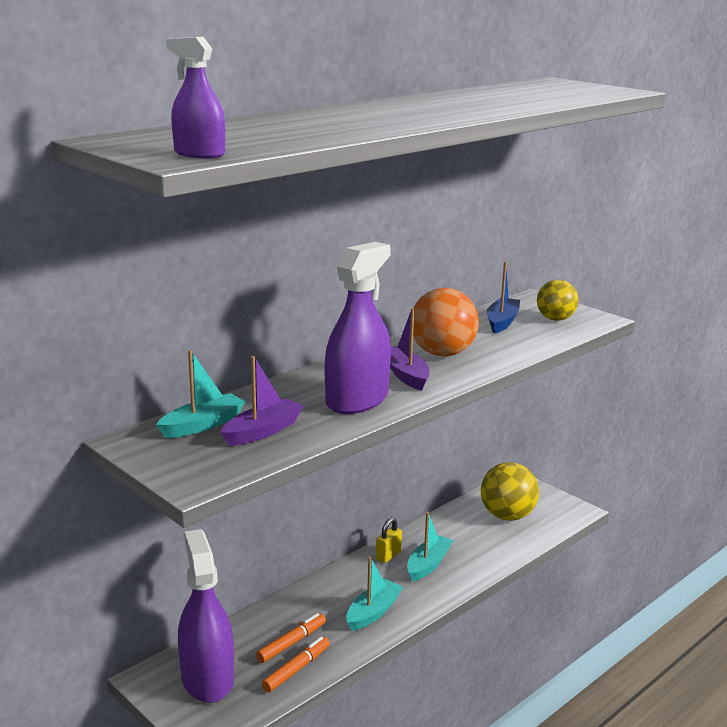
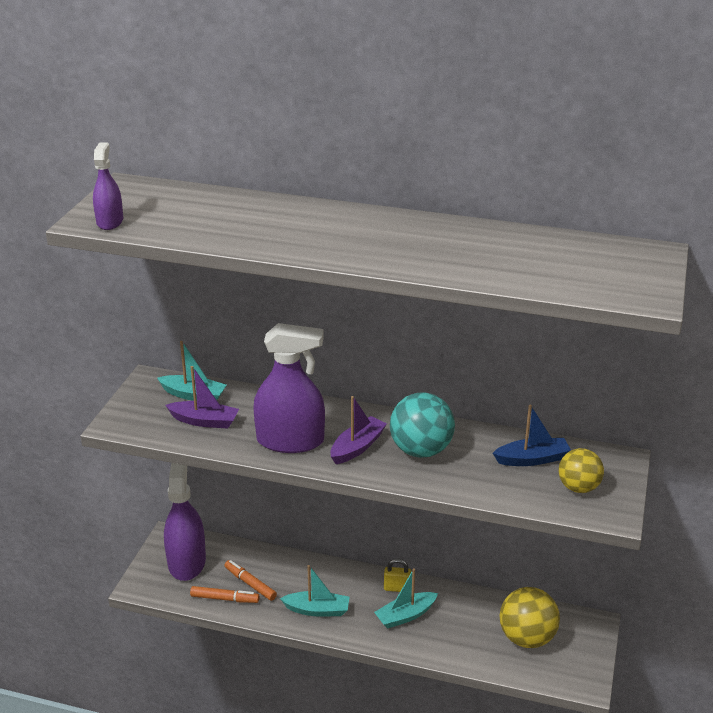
camera: 60 degrees right, 10 degrees up
purple spray bottle [178,529,234,703] -> purple spray bottle turned 45 degrees counterclockwise [164,463,206,581]
orange marker [256,613,326,663] -> orange marker turned 150 degrees counterclockwise [224,560,277,601]
turquoise boat [407,512,453,582] -> turquoise boat turned 150 degrees clockwise [374,568,438,629]
orange ball [413,288,479,357] -> turquoise ball [390,392,455,458]

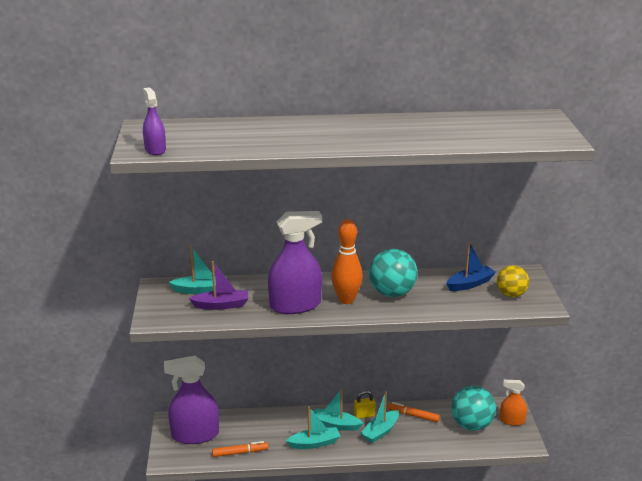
camera: 20 degrees left, 5 degrees down
purple spray bottle [164,463,206,581] -> purple spray bottle turned 75 degrees counterclockwise [164,356,219,444]
orange marker [224,560,277,601] -> orange marker moved to [388,402,440,422]
purple boat [330,396,387,464] -> orange bowling pin [331,219,363,304]
yellow ball [499,587,560,648] -> turquoise ball [451,386,496,431]
none -> turquoise boat [314,389,364,431]
none -> orange spray bottle [500,380,527,426]

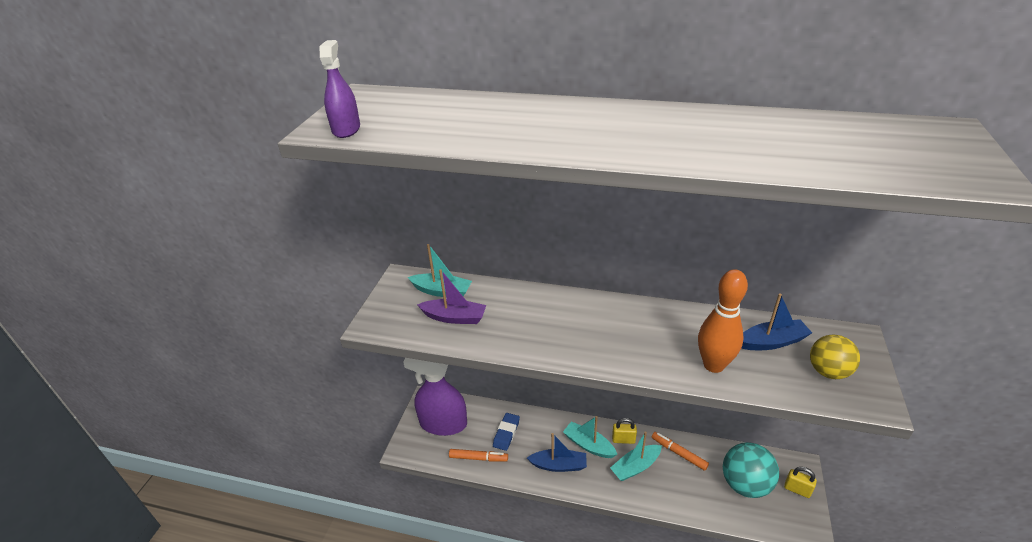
camera: 20 degrees right, 10 degrees up
purple spray bottle [268,211,322,314] -> none
turquoise boat [286,406,341,449] -> blue boat [527,433,587,472]
orange bowling pin [331,219,363,304] -> orange bowling pin moved to [698,269,748,373]
turquoise ball [369,249,418,297] -> none
orange spray bottle [500,380,527,426] -> yellow padlock [784,467,817,498]
none -> blue eraser [493,413,520,451]

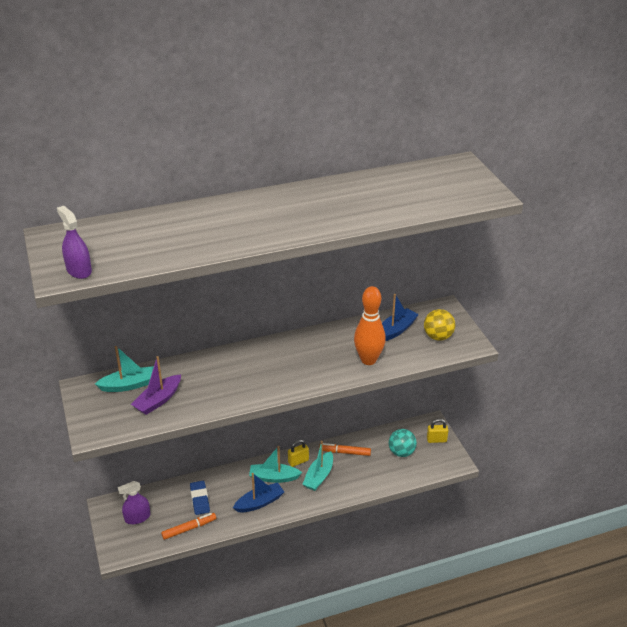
camera: 35 degrees left, 0 degrees up
purple spray bottle [403,358,467,436] -> purple spray bottle [118,481,150,524], size x0.54
purple boat [417,269,486,324] -> purple boat turned 150 degrees clockwise [131,356,181,415]
turquoise ball [723,442,779,498] -> turquoise ball [389,429,417,457], size x0.66

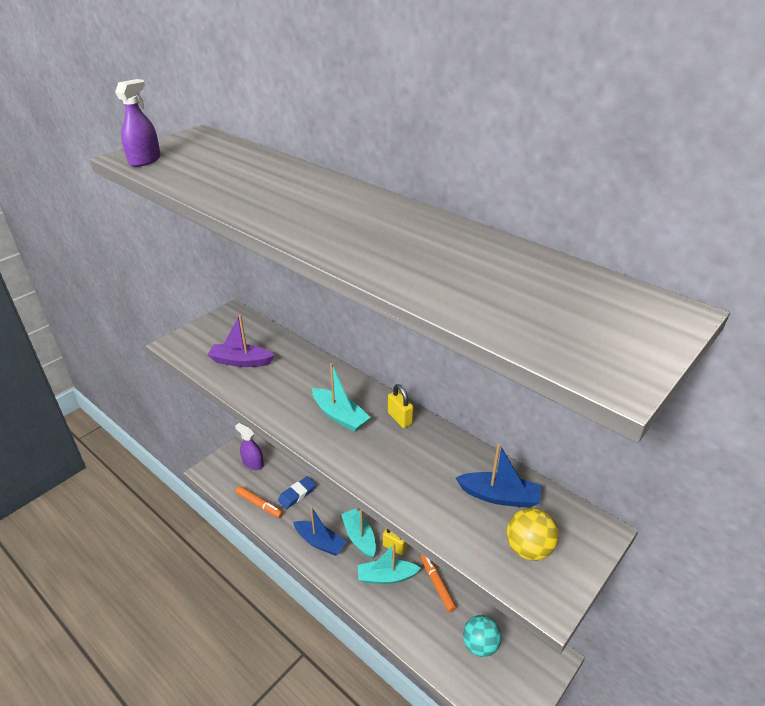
camera: 60 degrees right, 0 degrees up
turquoise boat [95,346,154,392] -> turquoise boat moved to [312,363,371,432]
orange bowling pin [354,286,386,365] -> none
yellow padlock [427,419,448,443] -> yellow padlock moved to [388,384,414,428]

